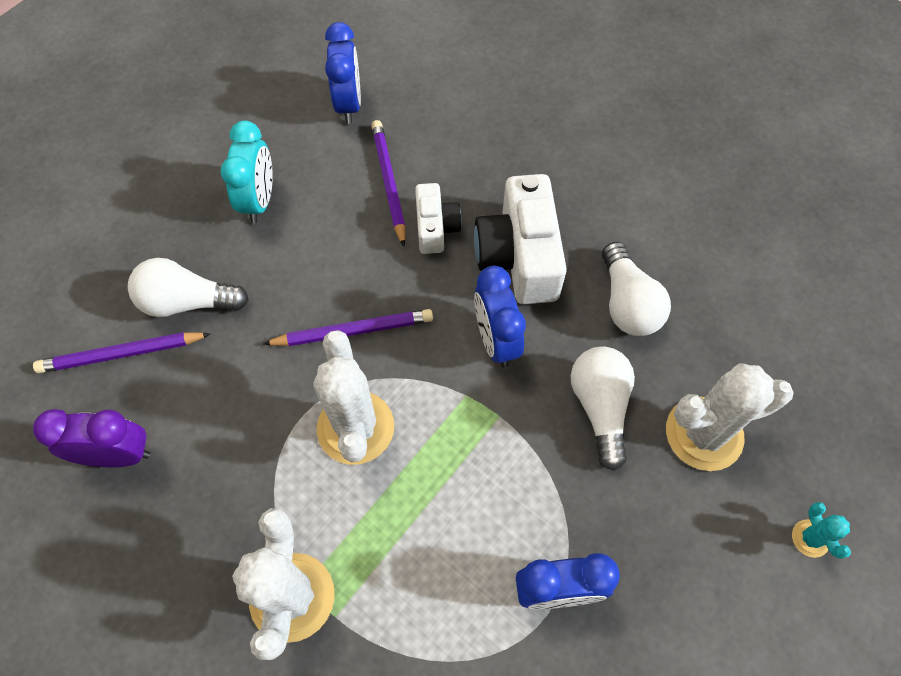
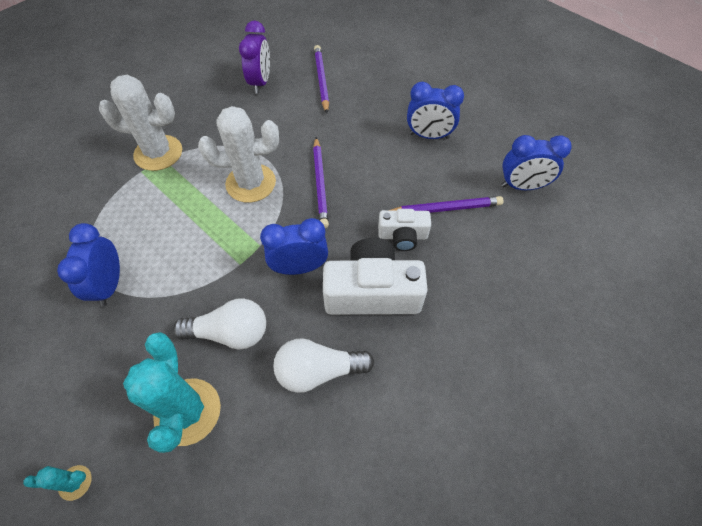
camera: 95 degrees right, 5 degrees down
white light bulb [128,258,249,317] -> none
turquoise clock [220,120,273,223] -> blue clock [407,82,464,139]
white cactus [666,363,794,471] -> turquoise cactus [123,332,221,453]

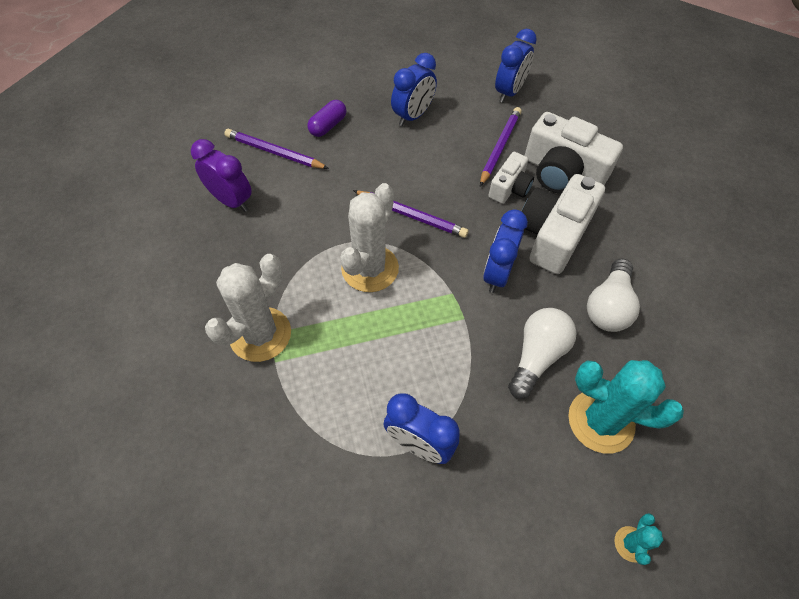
camera: 60 degrees left, 0 degrees up
none -> purple capsule [307,100,346,137]
none -> white camera [524,112,623,193]

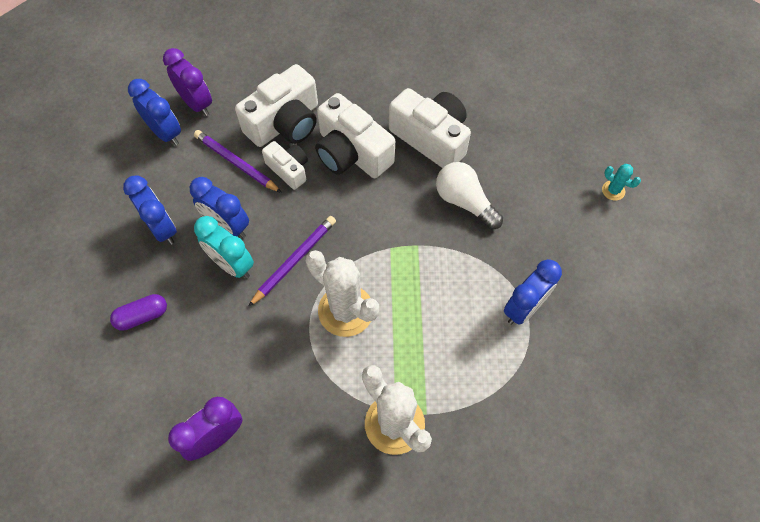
camera: 75 degrees left, 5 degrees up
purple pencil [224,129,329,169] -> none
purple capsule [307,100,346,137] -> purple capsule turned 75 degrees counterclockwise [110,294,167,331]
blue clock [483,209,528,293] -> blue clock moved to [189,177,249,238]
turquoise cactus [568,360,684,454] -> none
white light bulb [587,258,640,332] -> white camera [389,88,471,168]
none -> purple clock [163,48,212,116]
none -> turquoise clock [194,216,254,278]

